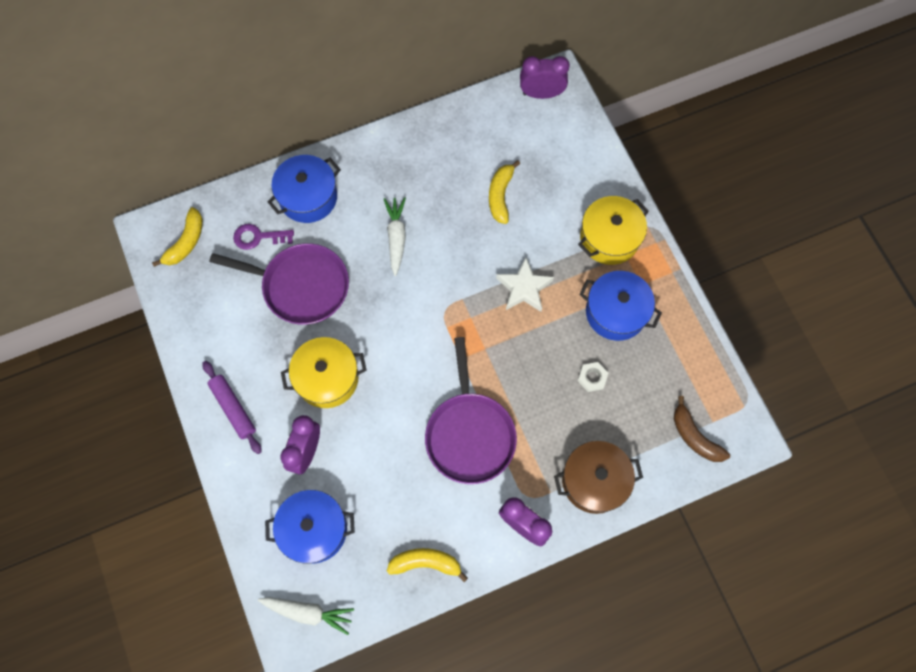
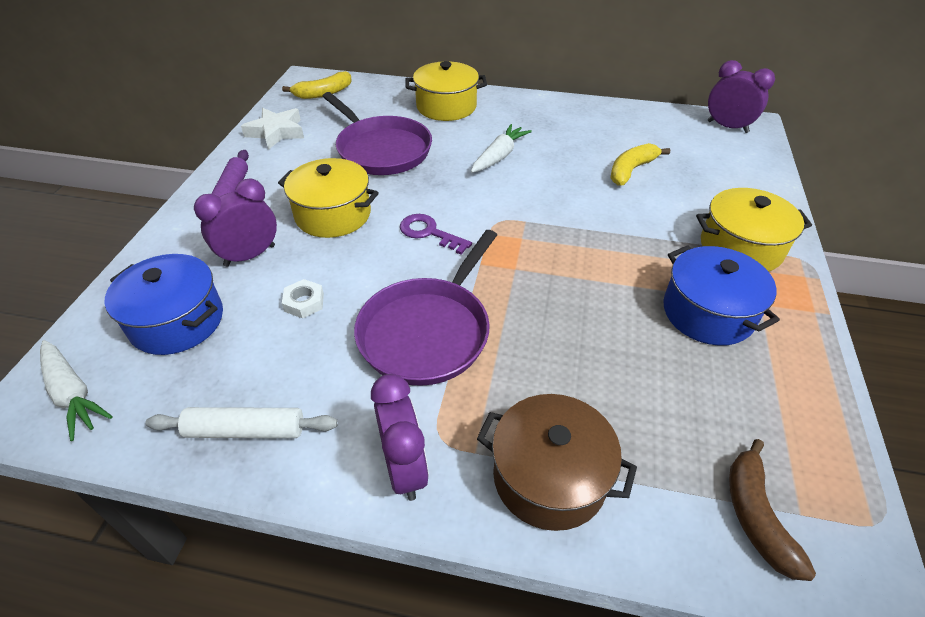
camera: 35 degrees right, 25 degrees down
purple key [233,224,294,250] -> purple key moved to [400,214,472,254]
blue pot [267,155,341,223] -> yellow pot [406,61,487,121]
yellow banana [387,548,468,582] -> white rolling pin [145,407,338,438]
white star [496,257,554,312] -> white star moved to [241,108,304,150]
white nut [578,362,608,392] -> white nut moved to [282,279,324,318]

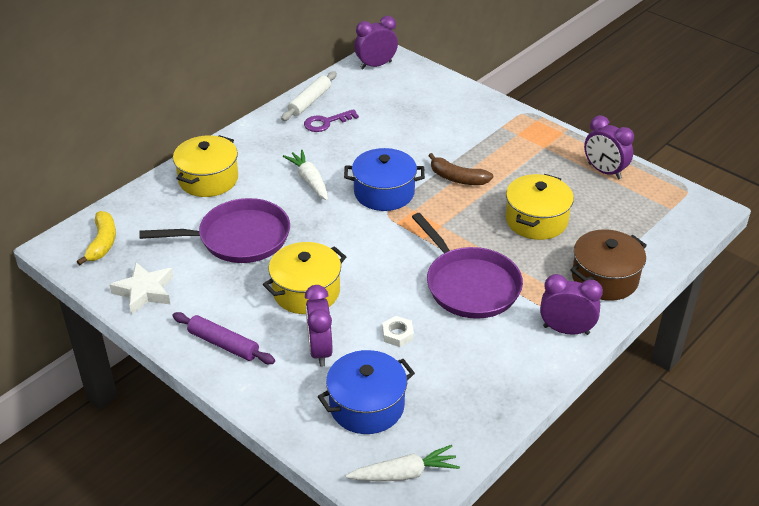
camera: 60 degrees left, 5 degrees down
white rolling pin [145,407,338,438] -> white rolling pin moved to [281,71,337,121]
purple key [400,214,472,254] -> purple key moved to [304,109,359,132]
yellow banana [610,143,670,186] -> none
blue pot [663,245,780,346] -> blue pot moved to [344,148,425,211]
yellow pot [696,188,812,272] -> yellow pot moved to [505,174,574,240]
brown banana [729,439,816,581] -> brown banana moved to [428,153,493,185]
none -> purple clock [584,115,634,179]

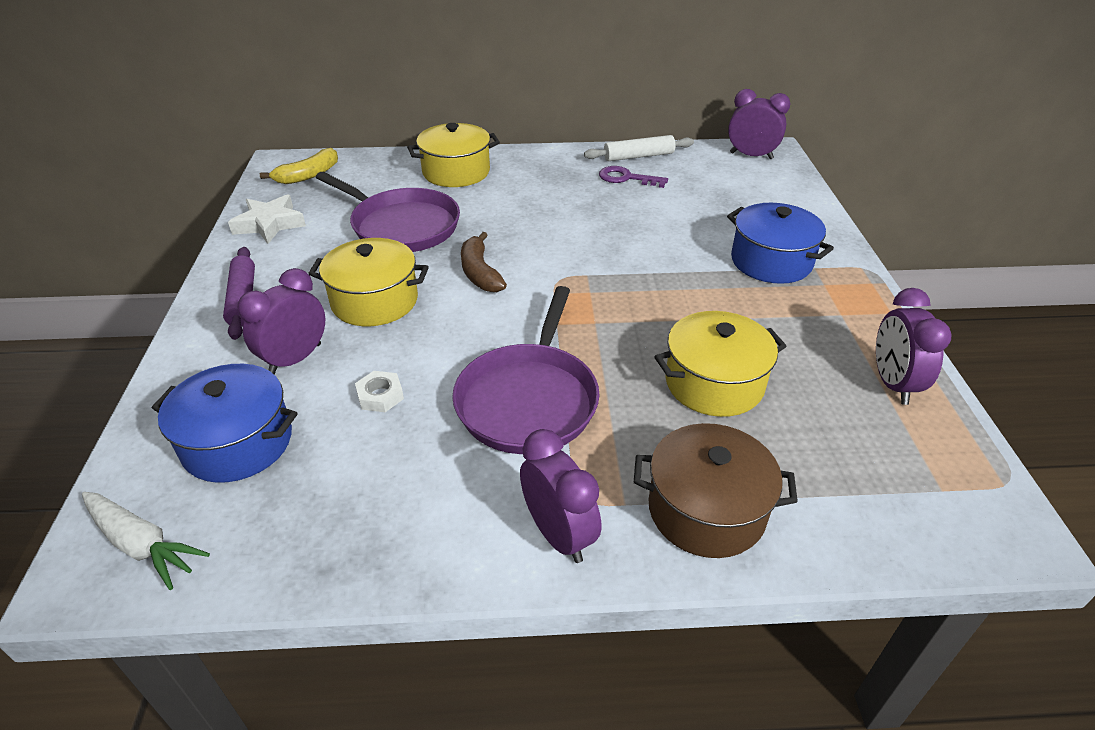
camera: 45 degrees right, 0 degrees up
white carrot [283,150,328,201] -> none
blue pot [344,148,425,211] -> blue pot moved to [727,203,834,284]
brown banana [428,153,493,185] -> brown banana moved to [461,232,507,292]

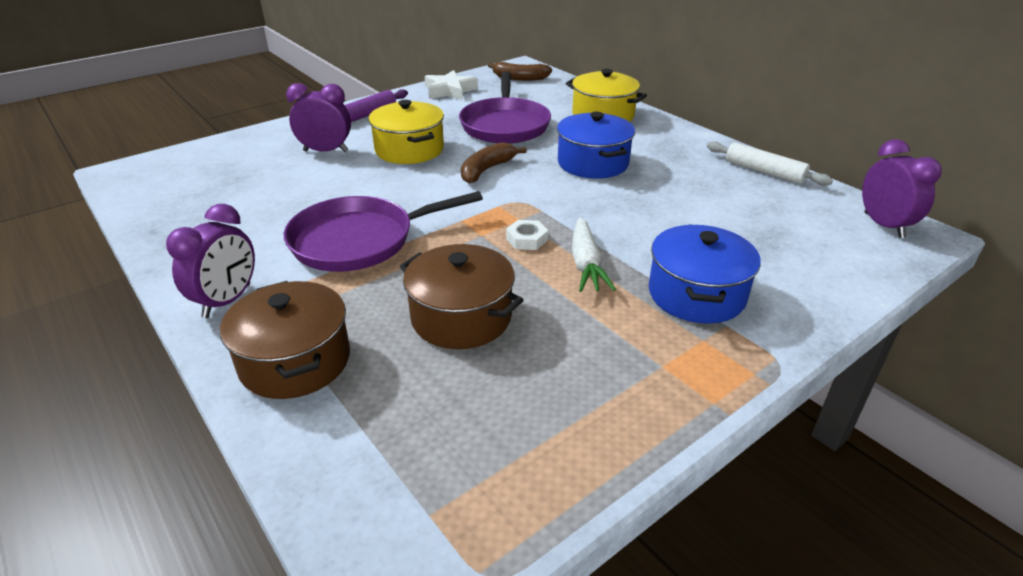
camera: 55 degrees right, 5 degrees down
white carrot [82,492,210,590] -> white carrot moved to [572,217,616,292]
blue pot [152,364,298,483] -> blue pot moved to [557,112,635,179]
yellow banana [260,148,338,184] -> brown banana [488,62,552,81]
white nut [355,371,404,412] -> white nut moved to [506,220,548,250]
purple key [599,166,668,188] -> none
yellow pot [654,311,787,417] -> brown pot [400,244,524,349]
purple clock [876,288,951,405] -> none

